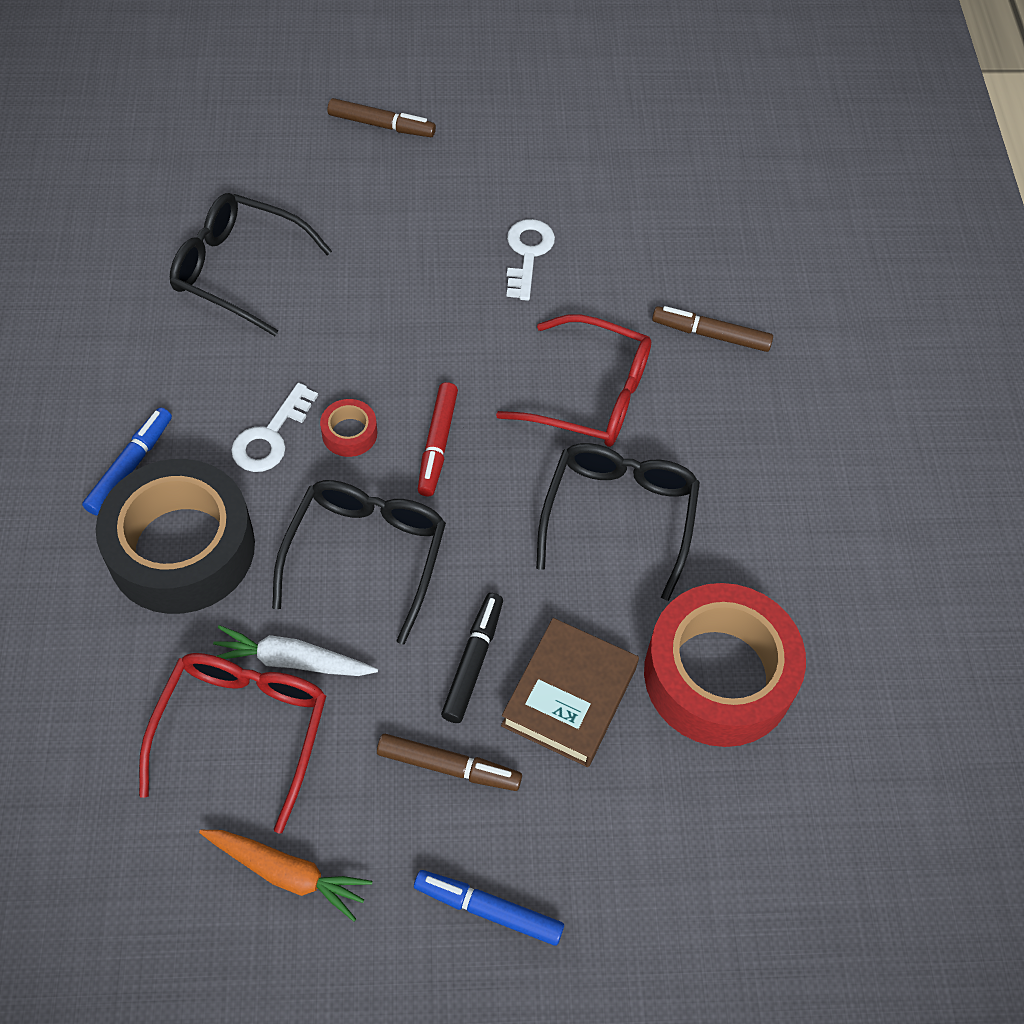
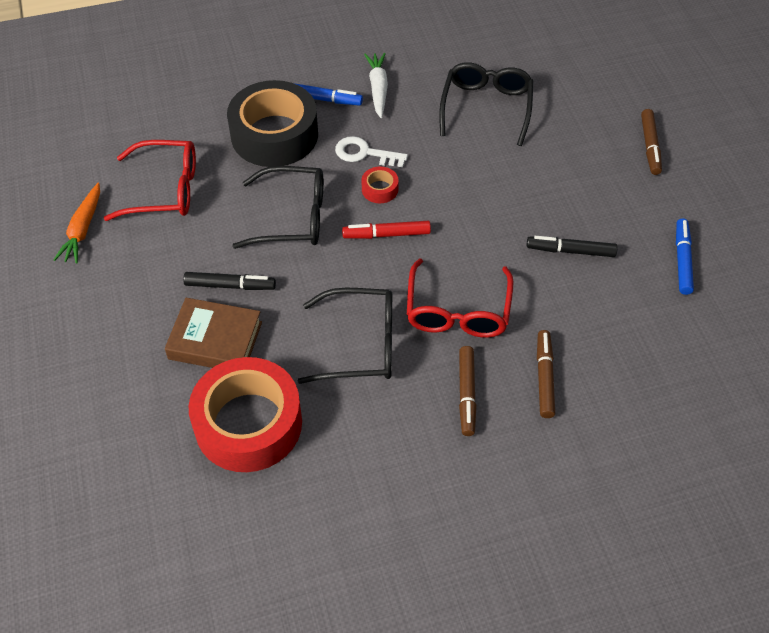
camera: 80 degrees right, 5 degrees down
white carrot [213,625,378,676] -> white carrot moved to [364,53,388,118]
brown marker [377,734,522,791] -> brown marker moved to [459,346,477,436]
blue marker [414,870,564,946] -> blue marker moved to [676,218,694,295]
white key [507,219,555,301] -> black marker [526,236,618,257]

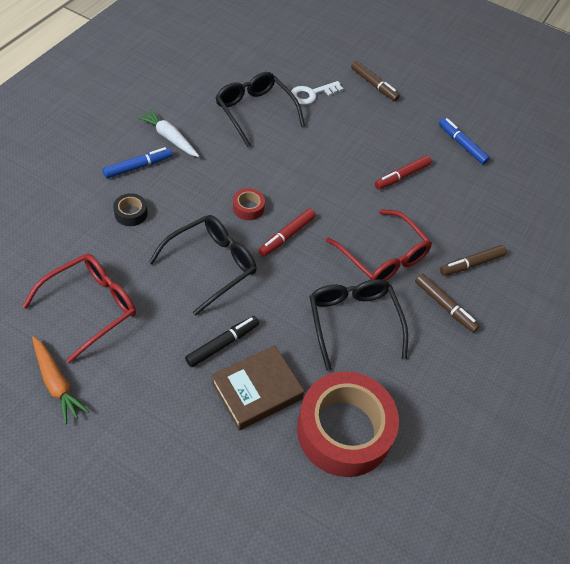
camera: 50 degrees left, 0 degrees up
black tape [227,80,318,167] -> black tape [113,193,148,226], size x0.40
black glasses [298,288,392,384] -> black glasses turned 60 degrees counterclockwise [309,279,408,371]
white key [335,136,408,167] -> white key moved to [291,81,343,105]
black marker [526,236,618,257] -> red marker [375,155,432,190]
brown marker [537,330,555,418] -> brown marker turned 75 degrees counterclockwise [440,245,507,276]

